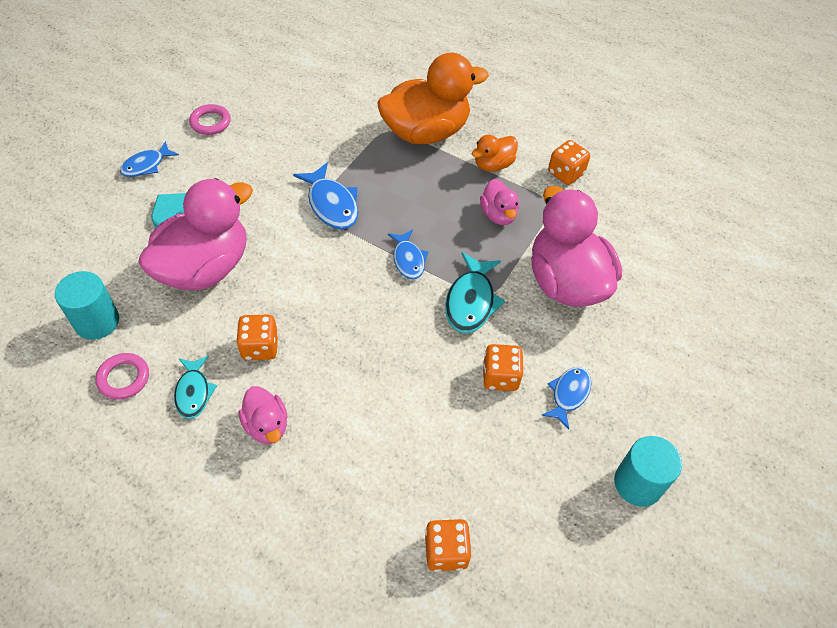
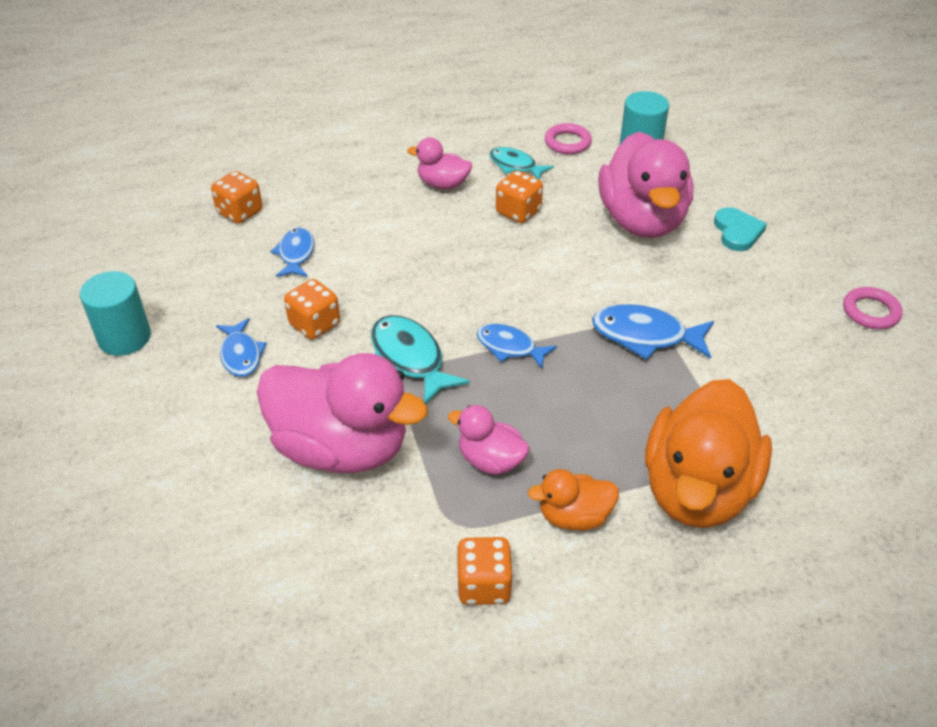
camera: 135 degrees right, 10 degrees down
blue fish [120,141,179,177] -> blue fish moved to [271,227,314,277]
orange duck [472,135,518,172] -> orange duck turned 105 degrees counterclockwise [528,469,619,531]

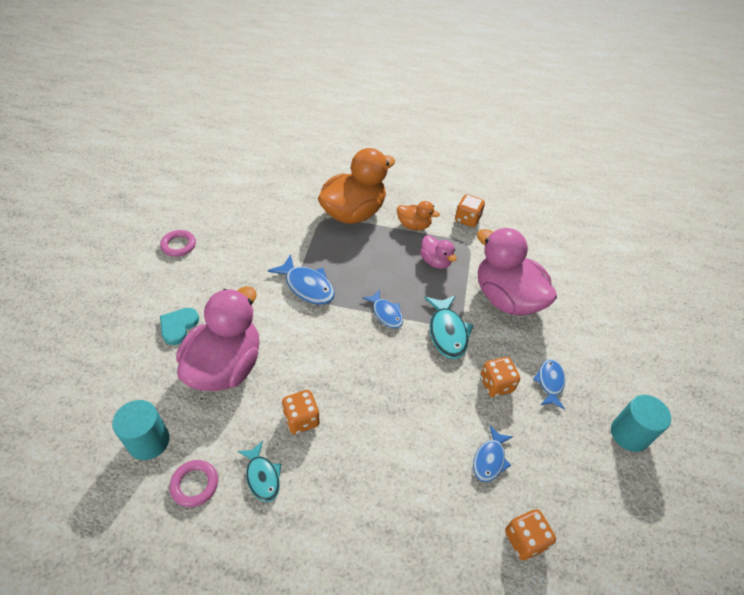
camera: 155 degrees left, 5 degrees up
pink duck [407,137,472,189] -> none

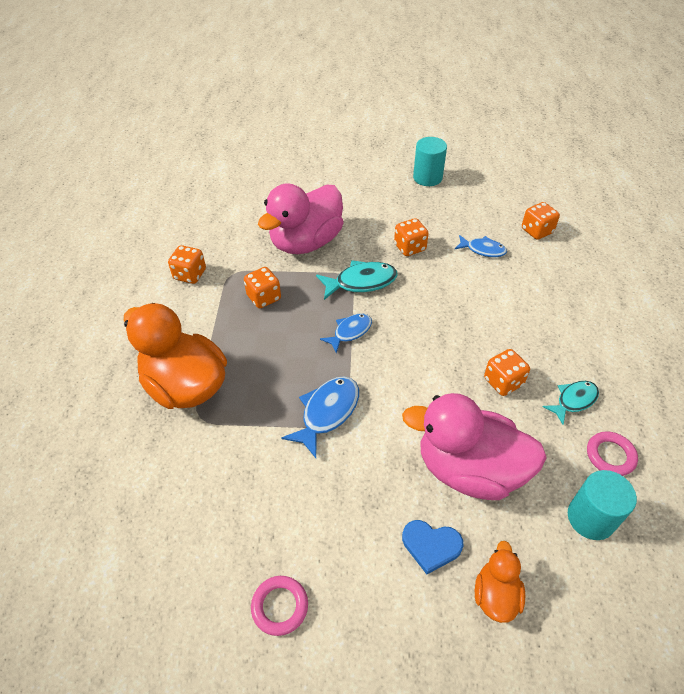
camera: 95 degrees left, 0 degrees up
turquoise heart [160,308,199,345] -> blue heart [402,520,464,574]
orange duck [397,201,440,230] -> orange duck moved to [475,541,525,623]
pink duck [420,235,457,269] -> orange dice [244,267,281,308]
blue fish [533,359,565,409] -> none

